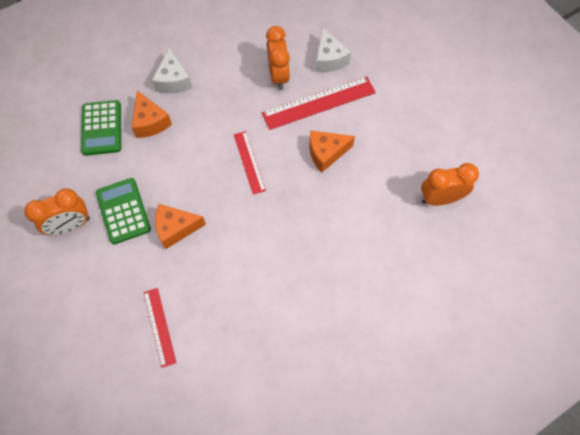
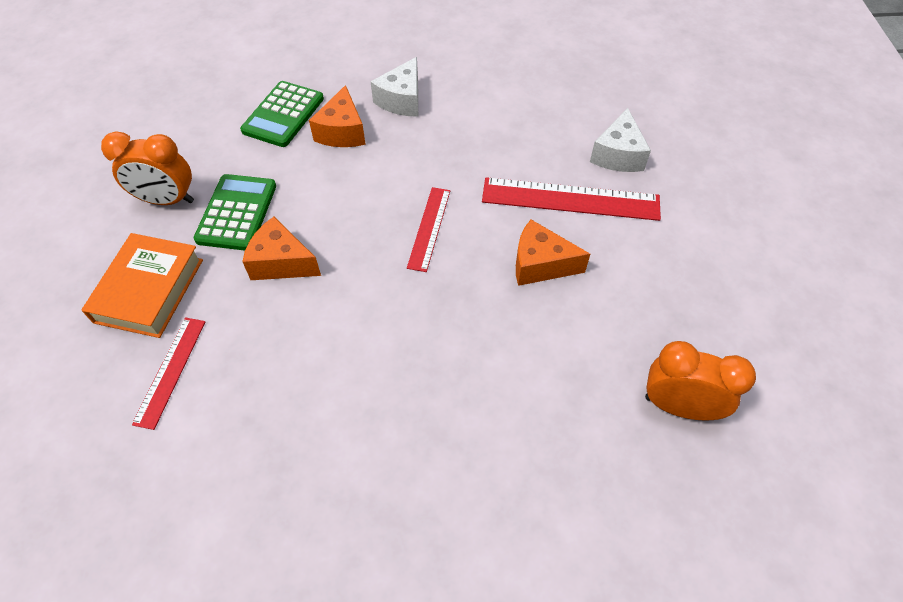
camera: 30 degrees right, 10 degrees down
orange clock [266,26,290,90] -> none
none -> orange book [81,233,203,338]

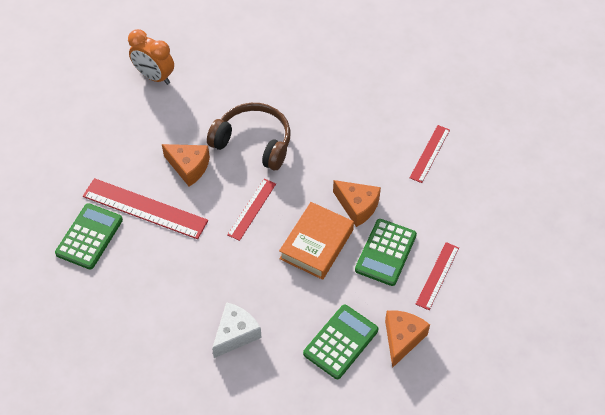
camera: 165 degrees left, 0 degrees up
orange book [81,233,203,338] -> orange book moved to [279,202,354,280]
orange clock [101,131,194,205] -> red ruler [416,242,459,310]
orange cheese [309,85,366,147] -> orange cheese moved to [385,310,430,368]
white cheese [590,108,651,172] -> green calculator [55,203,123,269]
none -> brown headphones [207,103,291,170]

